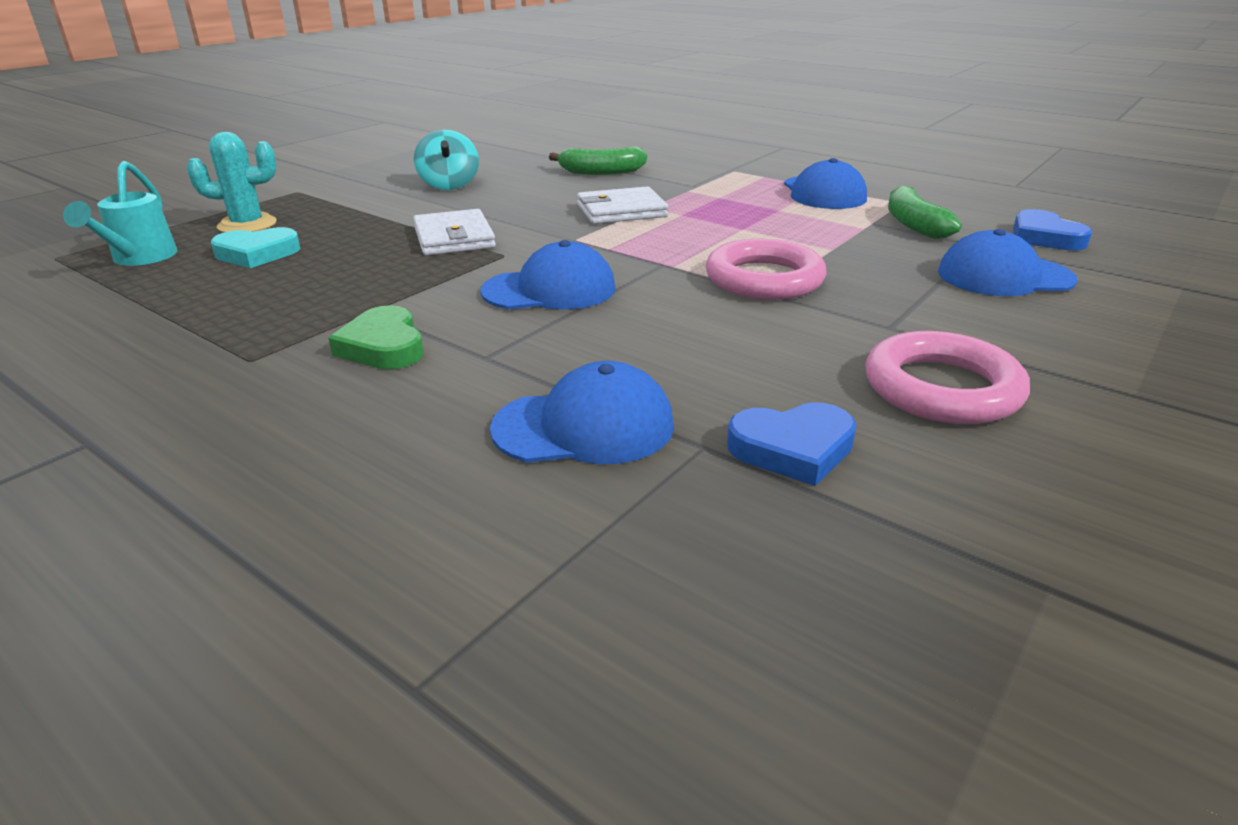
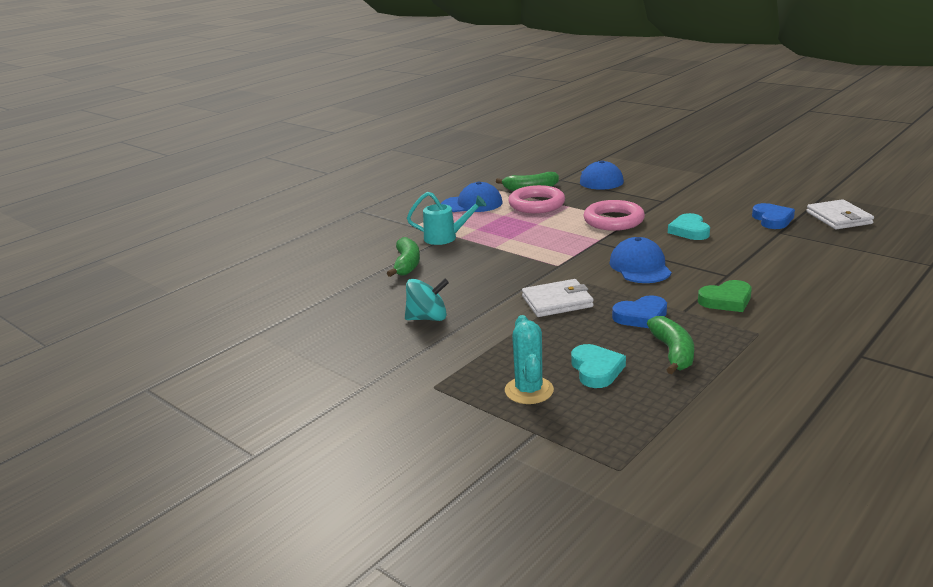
camera: 85 degrees left, 5 degrees down
turquoise watering can [63,161,178,266] -> turquoise watering can moved to [407,192,487,245]
blue cap [490,361,674,464] -> none
white wallet [577,186,668,224] -> white wallet moved to [806,199,874,230]
pink ring [865,331,1030,424] -> pink ring moved to [508,185,565,213]
blue heart [1013,209,1092,250] -> blue heart moved to [612,295,667,328]
none -> green banana [647,316,694,374]
none -> turquoise heart [668,213,710,240]

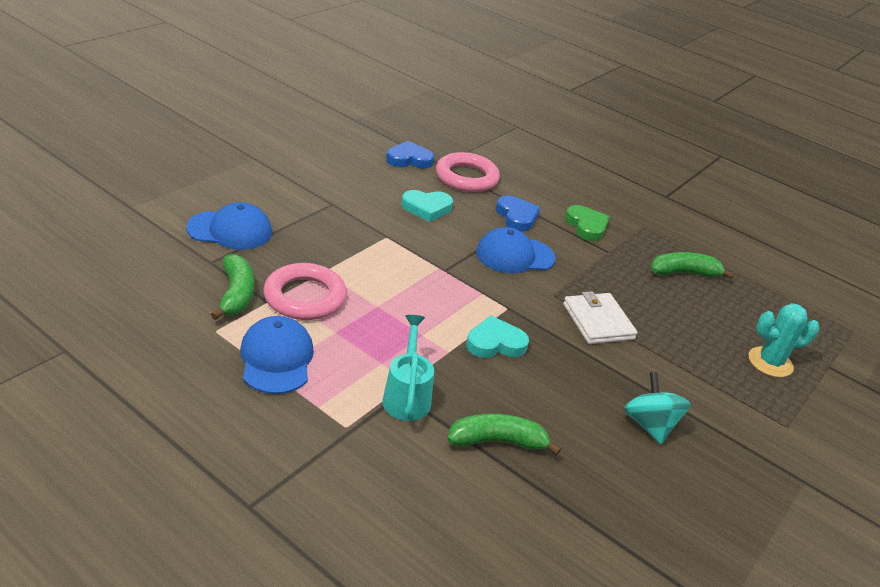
camera: 100 degrees left, 10 degrees up
turquoise heart [571,344,626,388] -> turquoise heart moved to [466,316,529,358]
pink ring [583,200,645,231] -> pink ring moved to [436,152,500,192]
blue heart [612,295,667,328] -> blue heart moved to [496,195,540,232]
white wallet [806,199,874,230] -> none

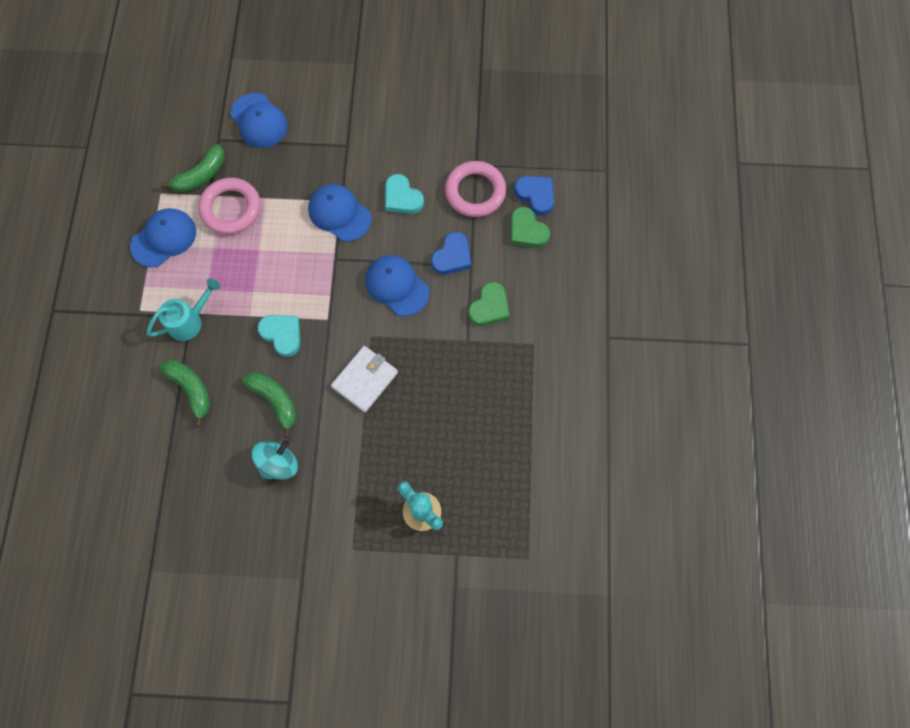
camera: 60 degrees right, 35 degrees up
blue heart [386,141,434,168] -> blue heart moved to [514,176,554,215]
green banana [651,252,734,279] -> green banana moved to [242,372,297,438]
none -> blue cap [308,184,372,242]
none -> green heart [511,207,550,248]

